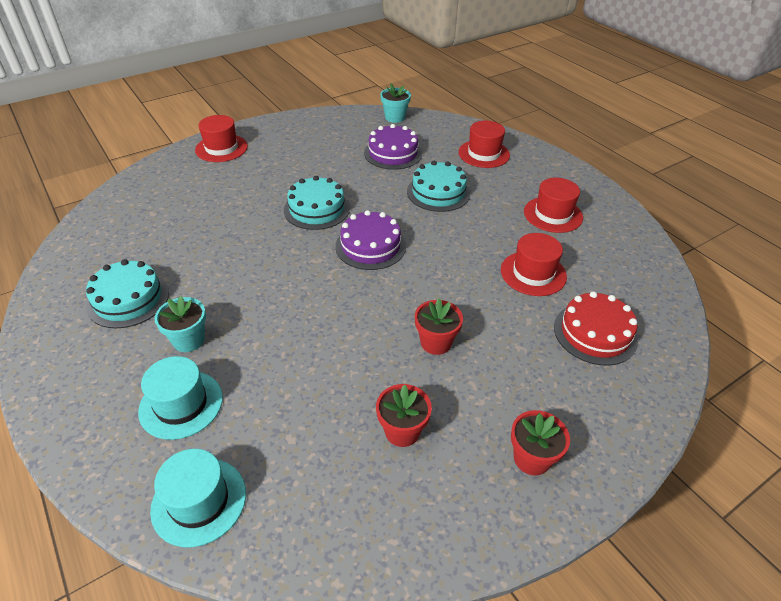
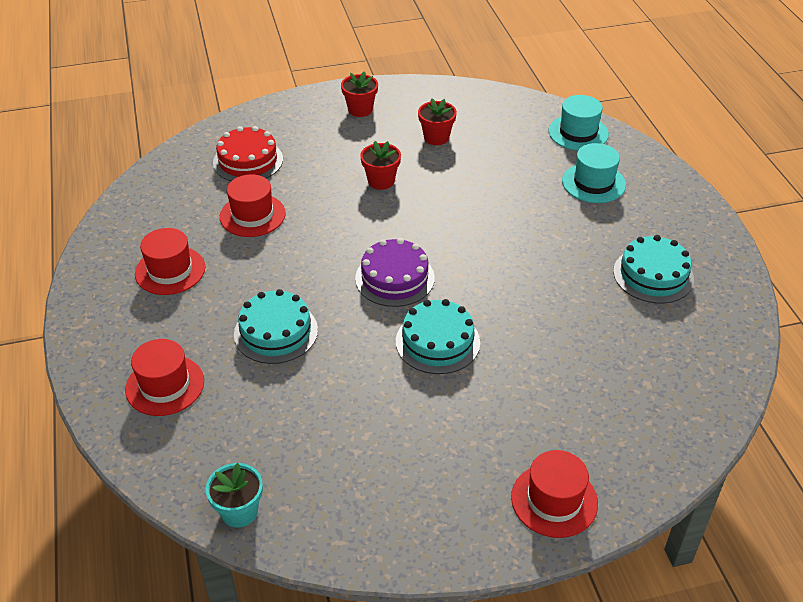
camera: 160 degrees left, 0 degrees up
turquoise flower pot [154,296,206,352] -> none
purple cake [364,124,422,170] -> none

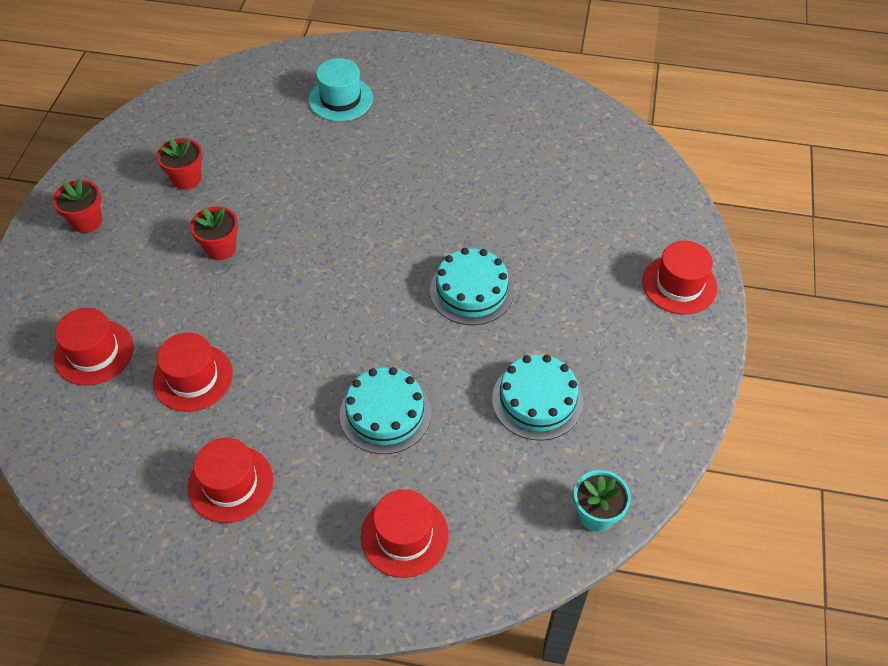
camera: 65 degrees left, 10 degrees up
red cake [213,126,283,181] -> red hat [54,308,134,386]
purple cake [355,238,435,307] -> none
turquoise hat [548,95,609,151] -> none
turquoise cake [613,235,694,303] -> turquoise cake moved to [492,354,583,441]

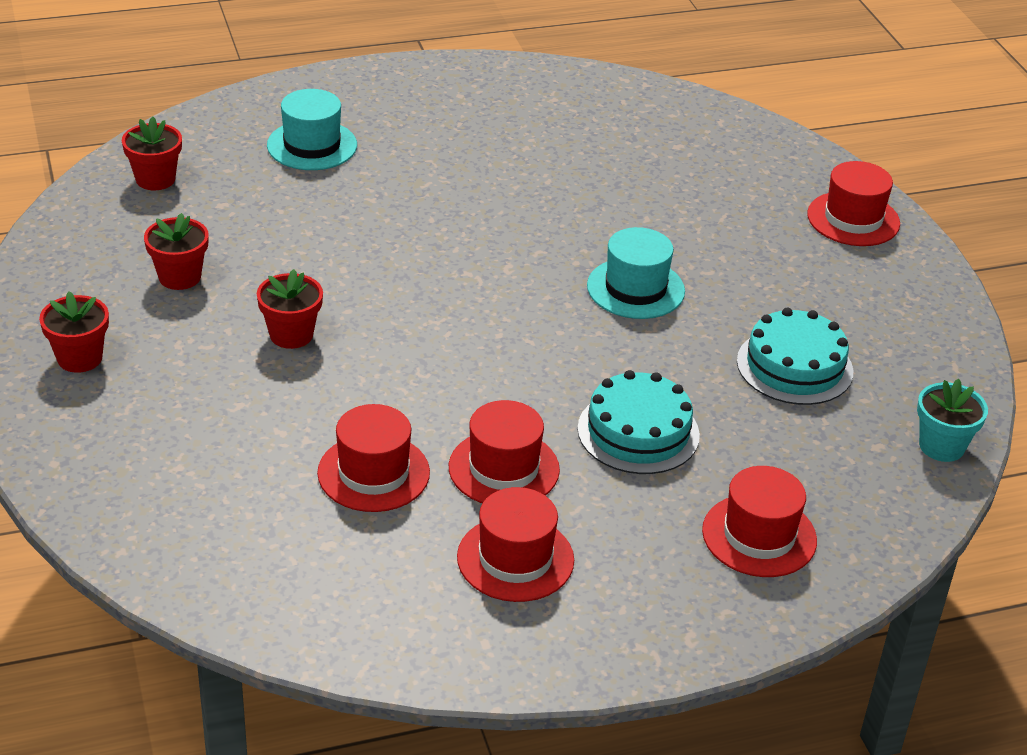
camera: 30 degrees left, 15 degrees down
red hat [54,308,134,386] -> red hat moved to [449,400,560,503]
turquoise cake [430,248,514,325] -> turquoise hat [587,227,685,319]
none -> red flower pot [122,117,182,190]

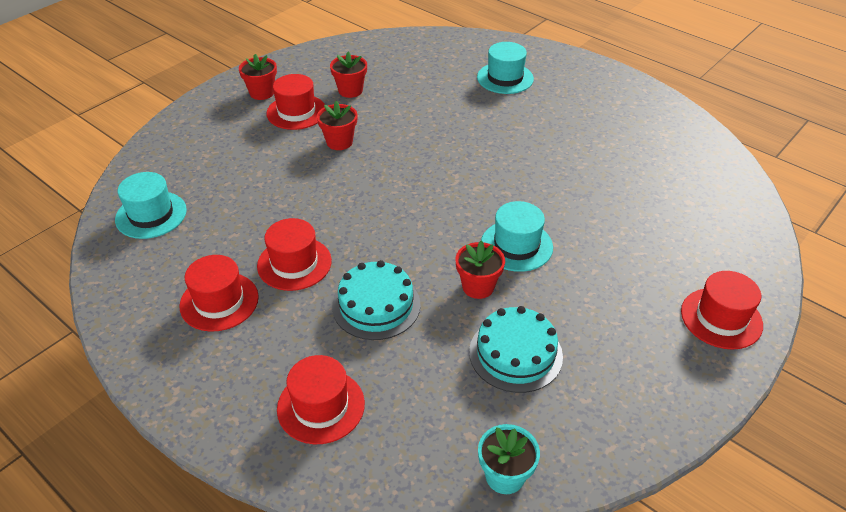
camera: 60 degrees right, 5 degrees up
red flower pot [122,117,182,190] -> red flower pot moved to [456,241,505,299]
red hat [317,404,430,512] -> red hat moved to [266,74,325,130]
none -> turquoise hat [115,172,187,239]

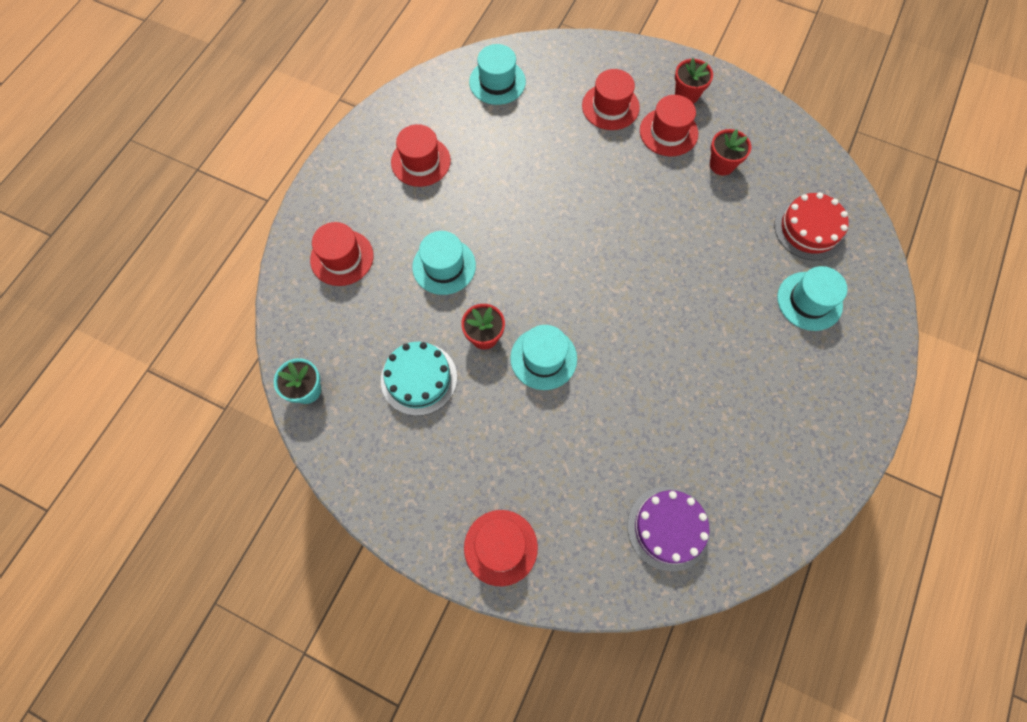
camera: 75 degrees right, 25 degrees up
red hat [257,218,332,291] -> red hat moved to [582,69,640,130]
red flower pot [317,101,357,150] -> none
turquoise cake [332,260,420,340] -> turquoise hat [412,231,476,295]
none -> purple cake [627,487,710,572]
none -> red cake [774,192,849,260]

